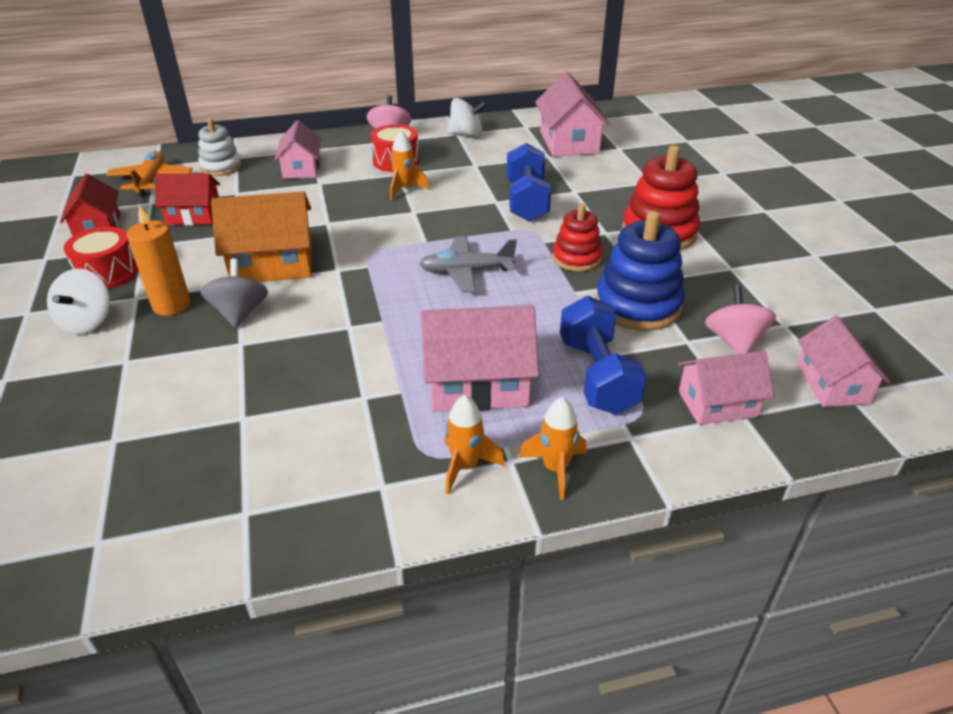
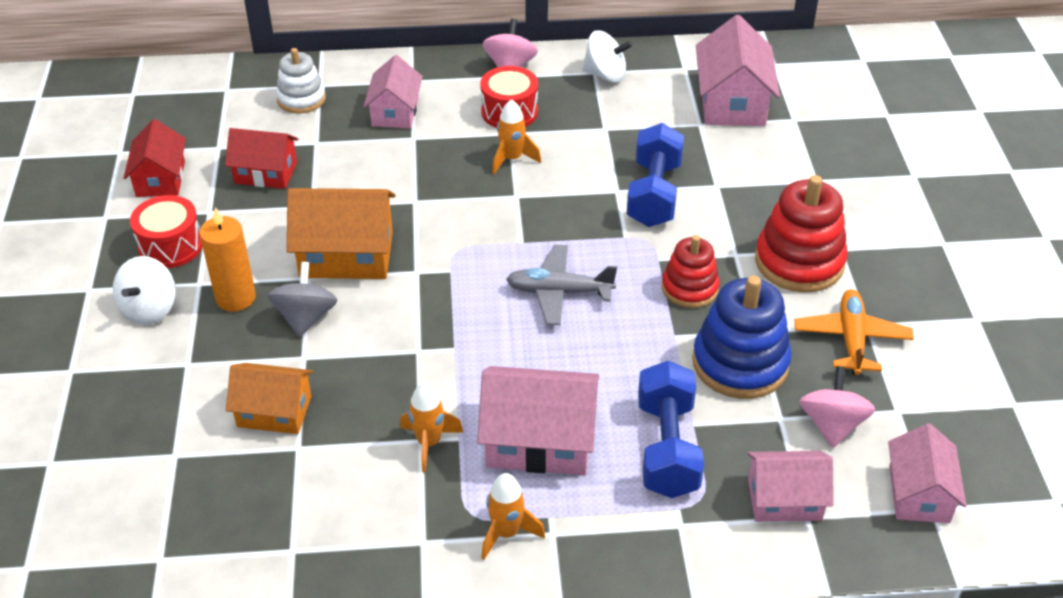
camera: 10 degrees right, 5 degrees up
orange plane [106,151,193,196] -> orange plane moved to [795,289,914,375]
orange rocket [519,397,586,500] -> orange rocket moved to [400,383,464,472]
none -> orange house [226,363,313,434]

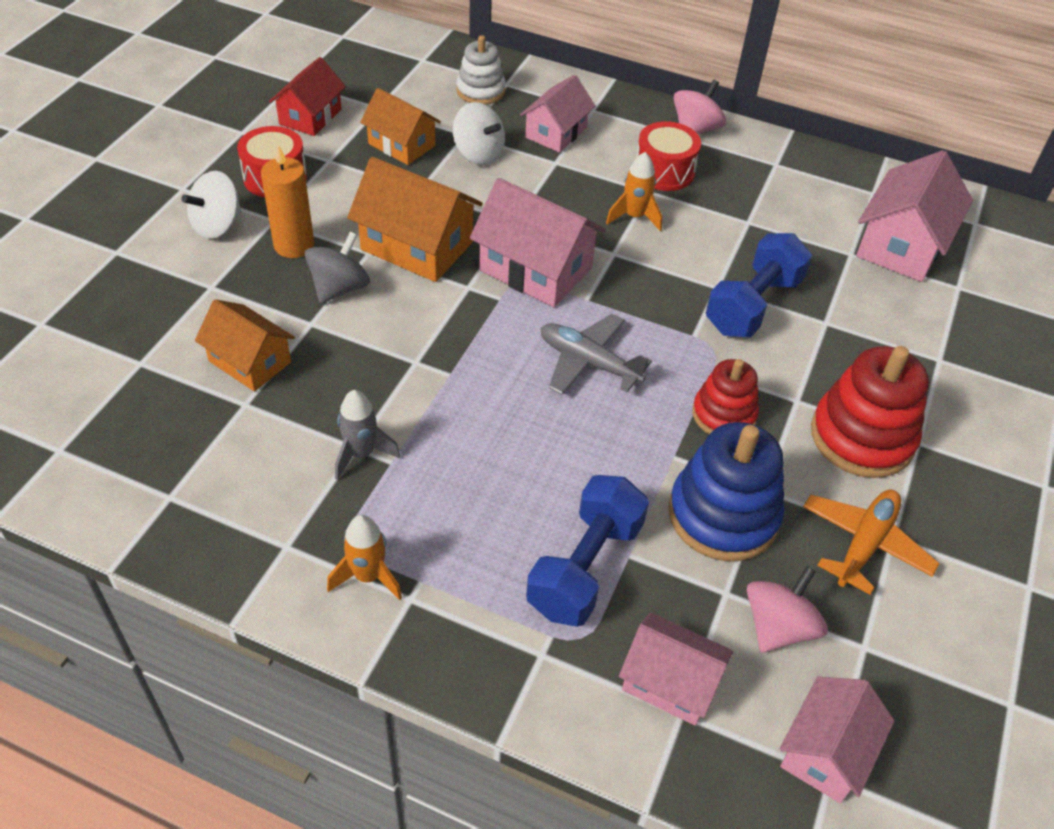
camera: 25 degrees right, 5 degrees up
red house [225,128,298,189] -> orange house [360,88,441,165]
orange rocket [400,383,464,472] -> grey rocket [335,390,400,480]
pink house [477,366,599,475] -> pink house moved to [470,178,606,307]
white spinning top [582,30,633,83] -> white spinning top moved to [453,102,505,165]

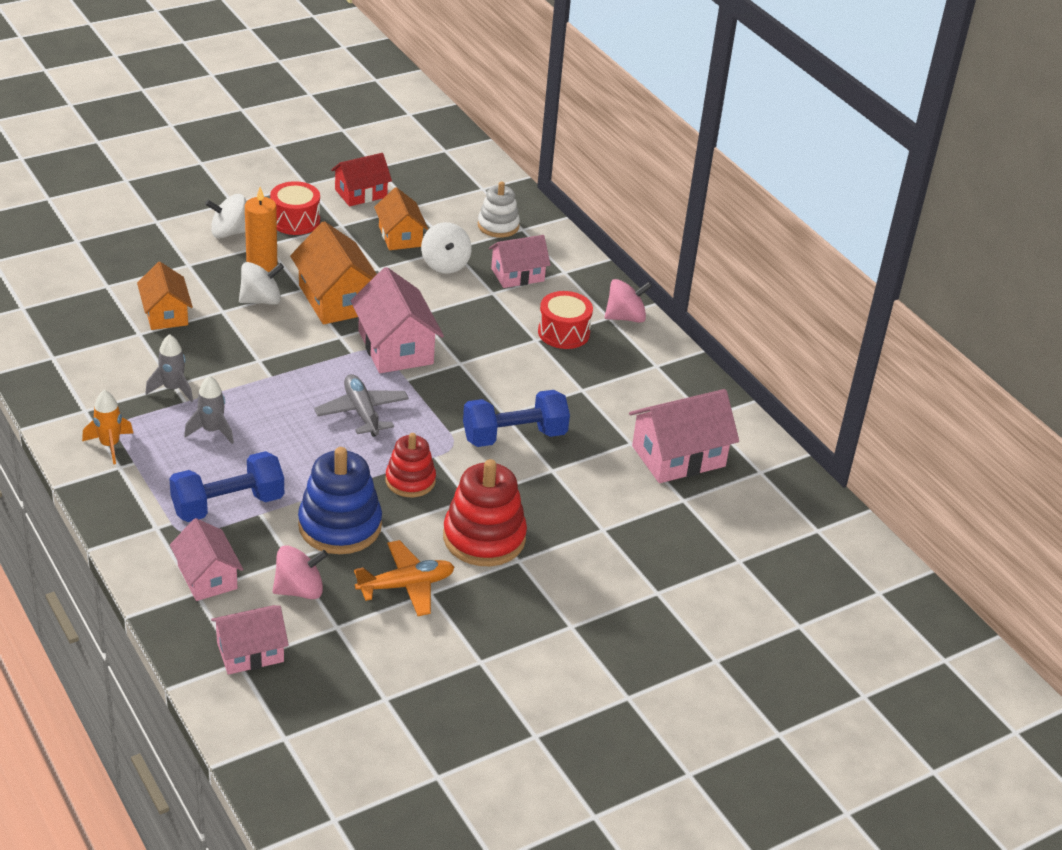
camera: 35 degrees right, 10 degrees down
grey spinning top [305,232,370,304] -> white spinning top [239,262,284,305]
orange rocket [606,152,662,231] -> none
none -> grey rocket [184,376,234,444]

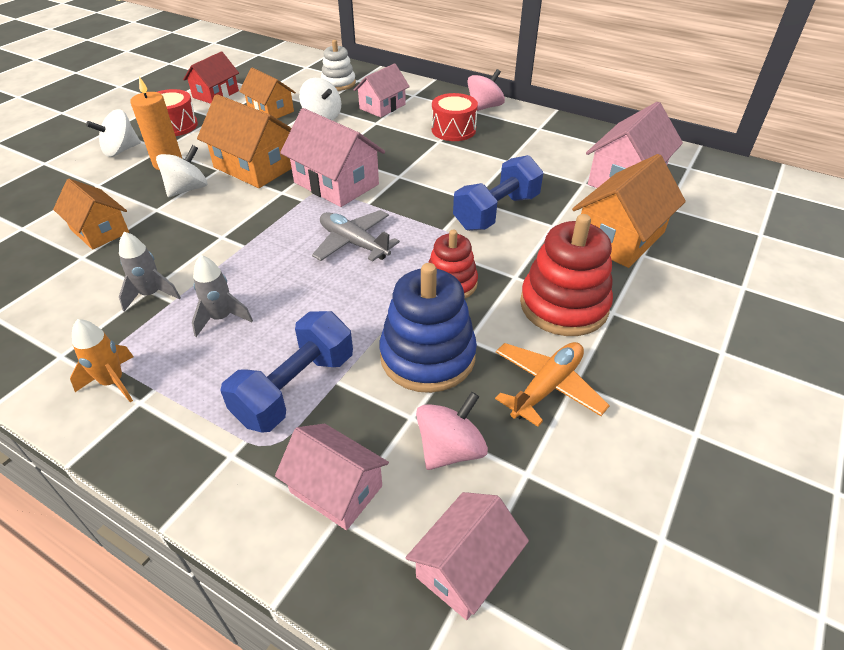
camera: 25 degrees left, 5 degrees up
none -> orange house [572,154,686,268]

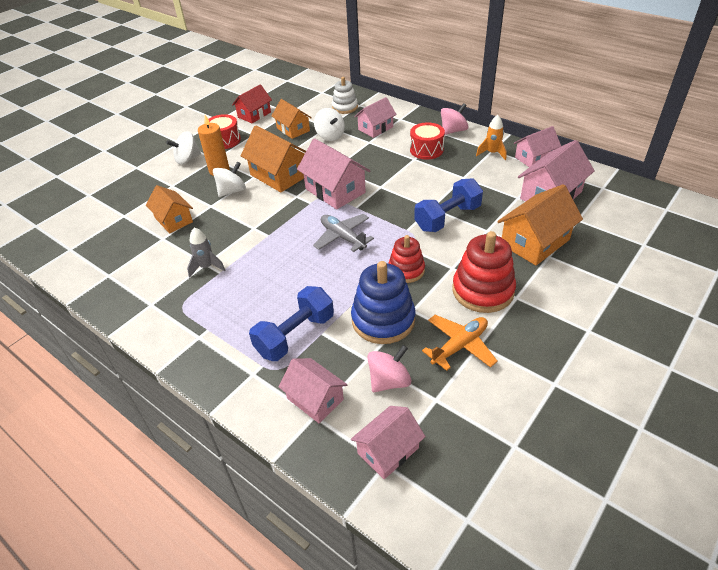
camera: 10 degrees right, 0 degrees up
orange rocket [70,319,134,402] -> orange rocket moved to [476,115,507,160]
grey rocket [192,255,253,337] -> none
none -> pink house [514,126,561,167]

